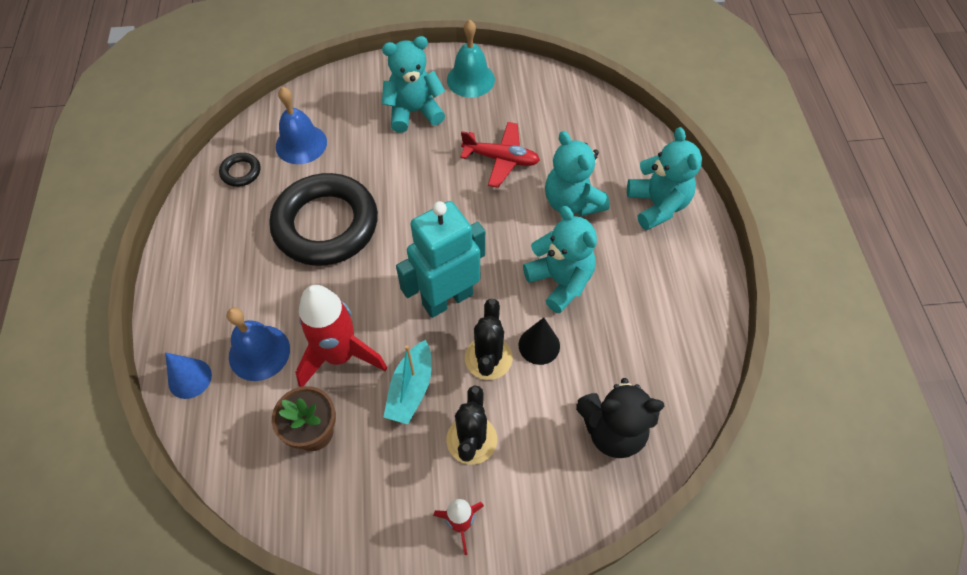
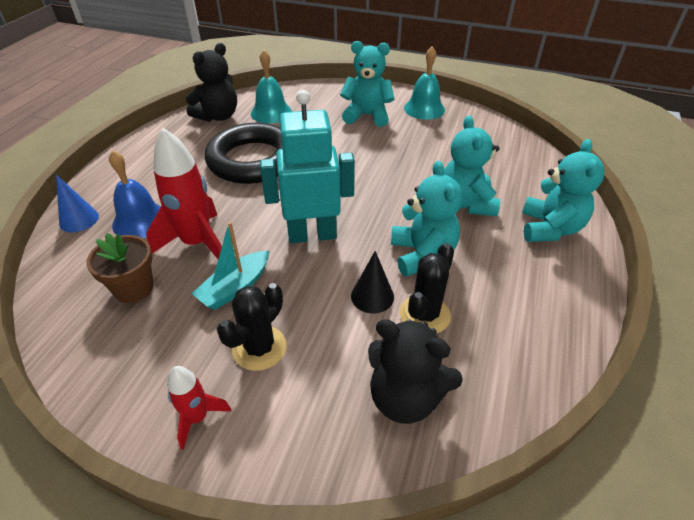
camera: 25 degrees right, 15 degrees down
black ring [219,153,260,187] -> black teddy bear [186,43,237,122]
blue bell [276,87,327,164] -> turquoise bell [251,50,292,124]
red plane [461,122,540,188] -> none
black cactus [465,299,513,380] -> black cactus moved to [400,243,454,334]

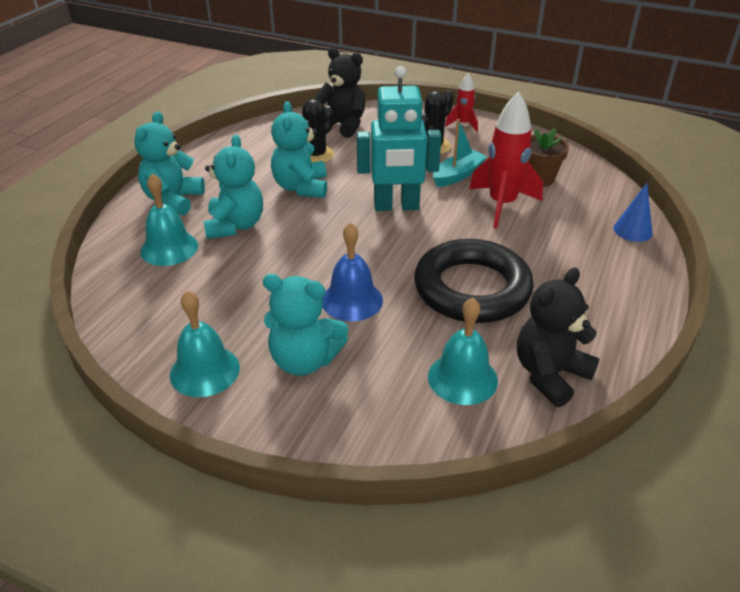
camera: 175 degrees left, 5 degrees down
blue bell [109,150,161,238] -> blue bell moved to [322,222,383,321]
black cone [351,251,394,313] -> none
none -> turquoise bell [140,173,198,266]

